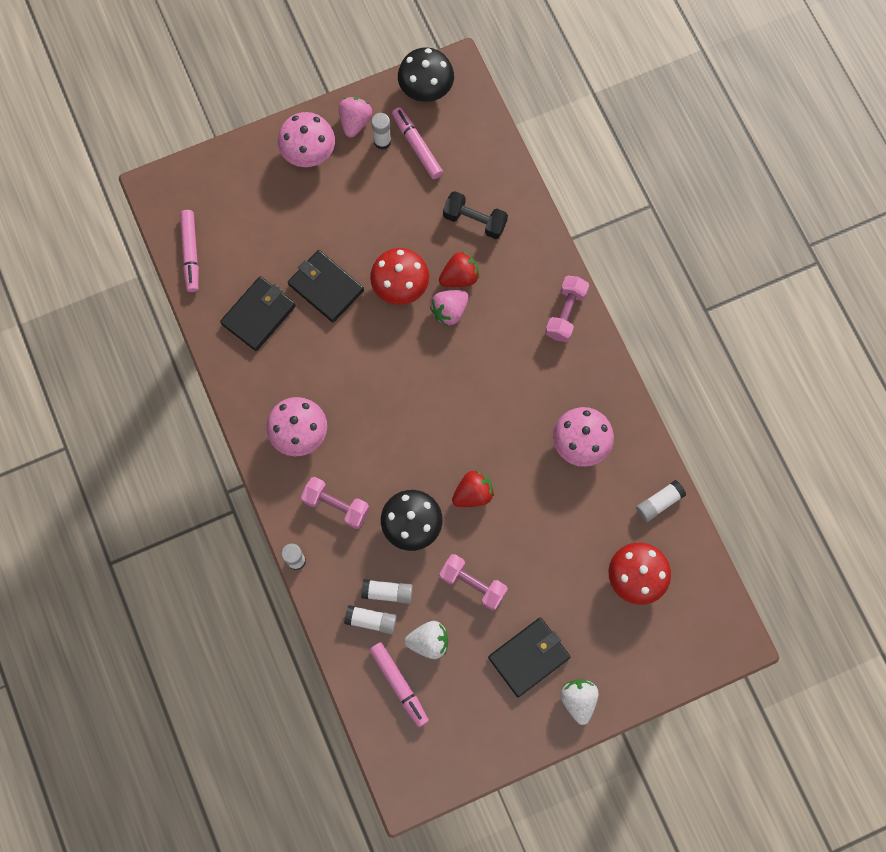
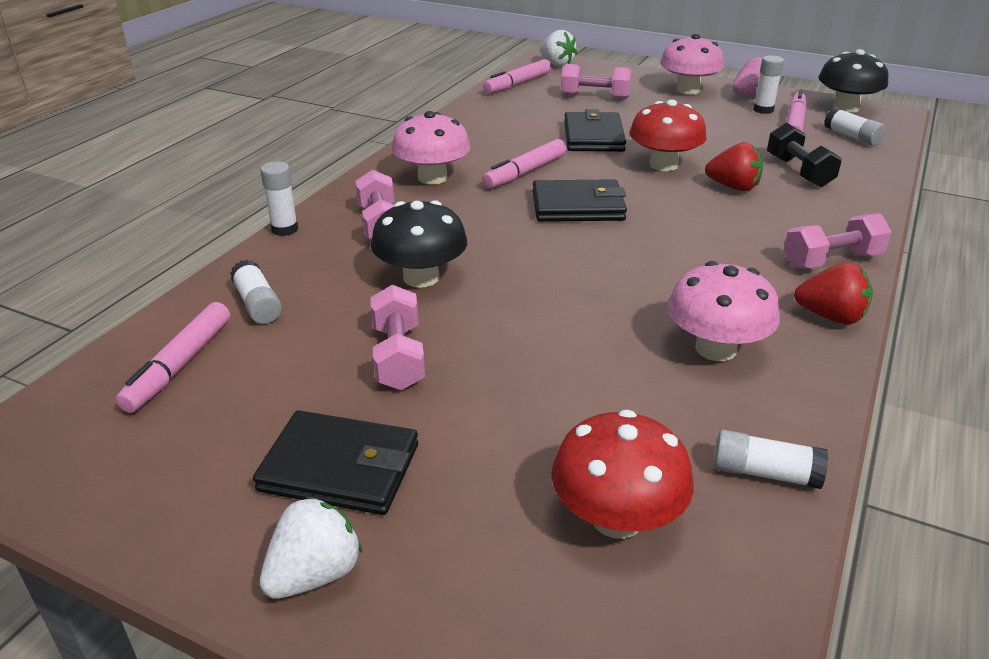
camera: 50 degrees right, 40 degrees down
black wallet [220,276,296,351] -> black wallet moved to [532,179,627,222]
white glue stick [361,579,413,604] -> white glue stick moved to [824,107,886,146]
white strawberry [404,621,448,659] -> white strawberry moved to [540,30,577,67]
pink strawberry [430,290,469,326] -> none
red strawberry [452,471,494,507] -> red strawberry moved to [794,262,873,324]
none -> pink marker [482,139,566,188]
none -> pink dumbbell [561,64,631,99]

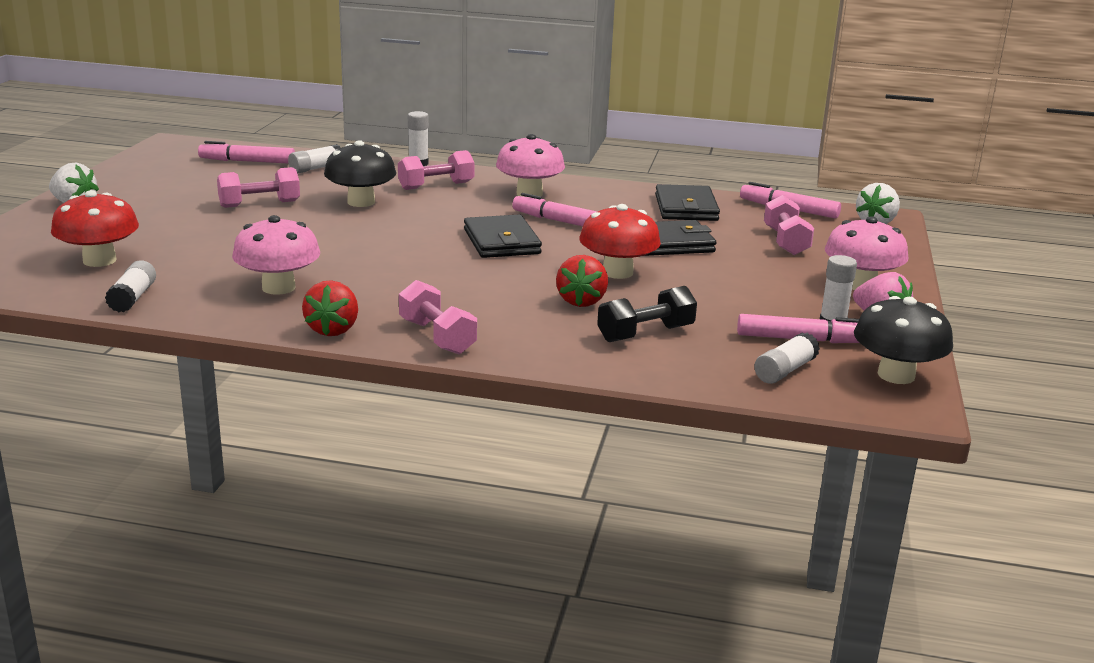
camera: 75 degrees right, 10 degrees down
black wallet [253,410,418,515] -> black wallet moved to [655,184,720,221]

